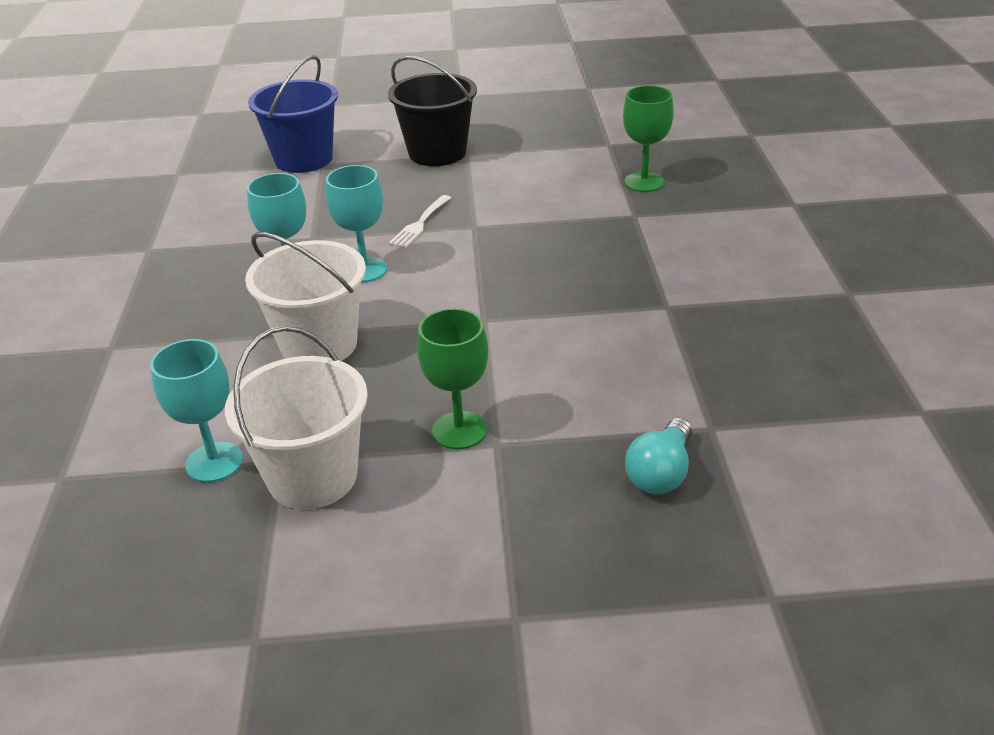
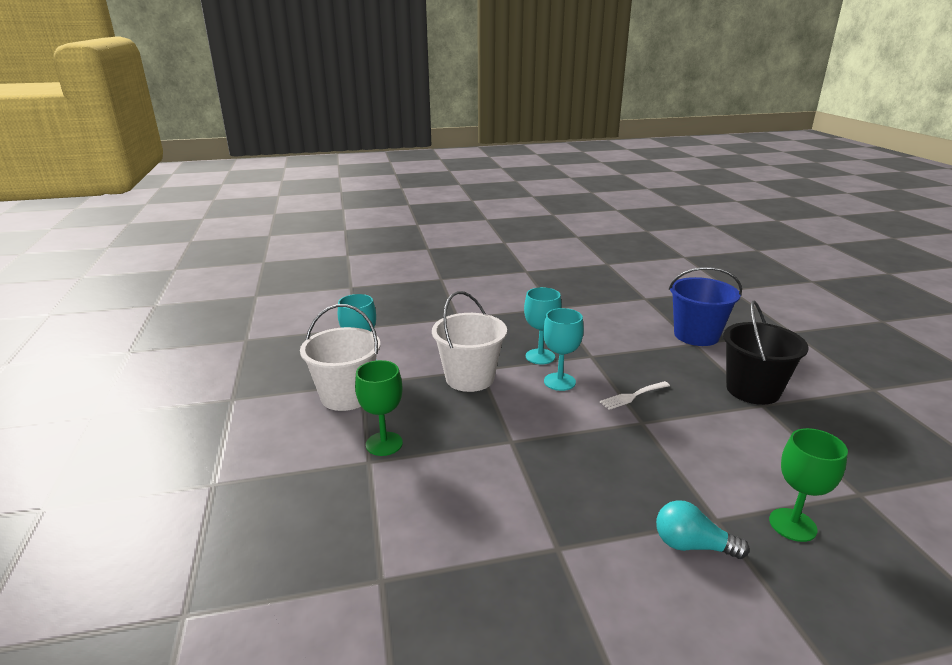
camera: 80 degrees right, 10 degrees down
white fork [389,195,451,248] -> white fork turned 45 degrees counterclockwise [600,381,670,410]
turquoise light bulb [625,418,692,494] -> turquoise light bulb moved to [656,500,750,559]

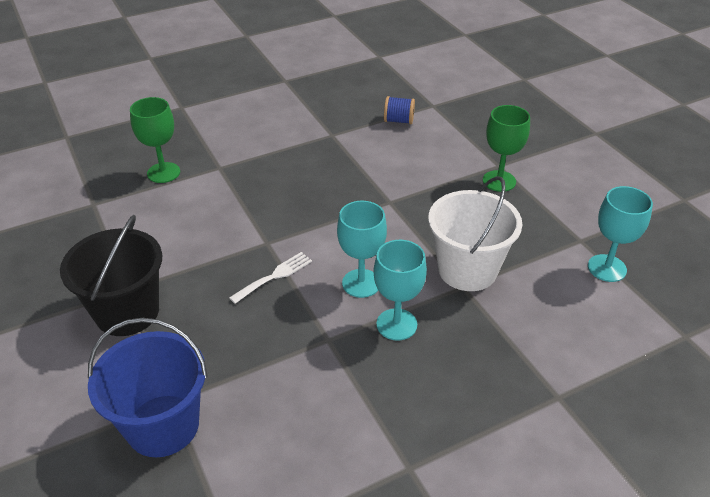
camera: 165 degrees right, 15 degrees up
white bucket [300,304,380,411] -> none
turquoise light bulb [656,500,750,559] -> none
none -> blue spool [384,96,415,124]

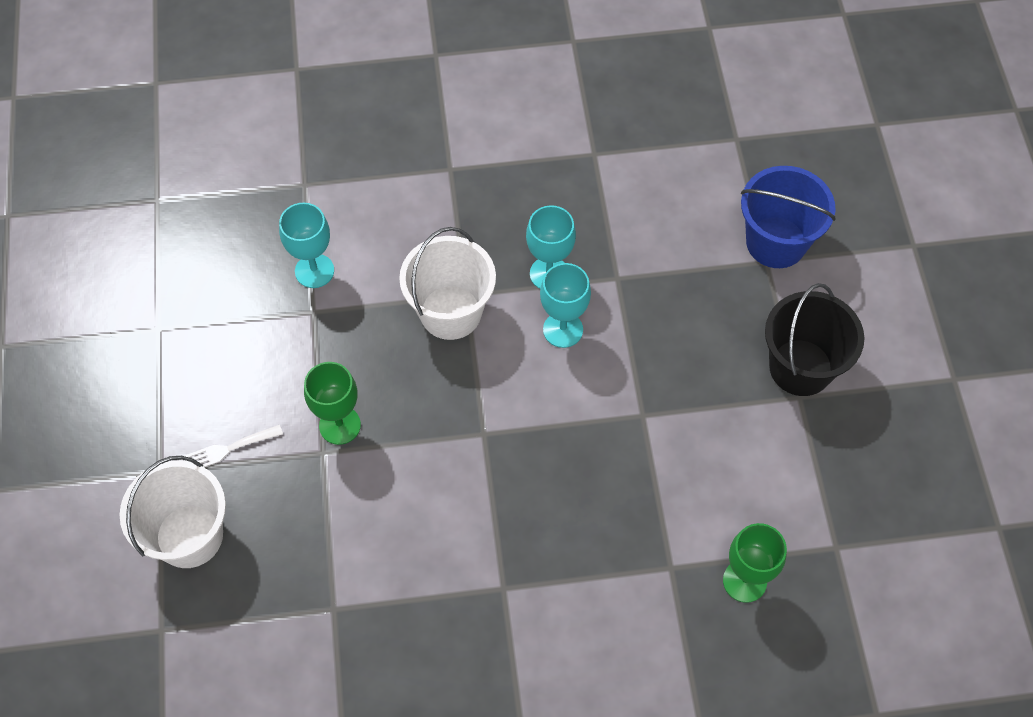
camera: 160 degrees left, 20 degrees up
white fork [229,252,312,304] -> white fork moved to [185,425,283,467]
blue spool [384,96,415,124] -> none
none -> white bucket [120,456,226,568]

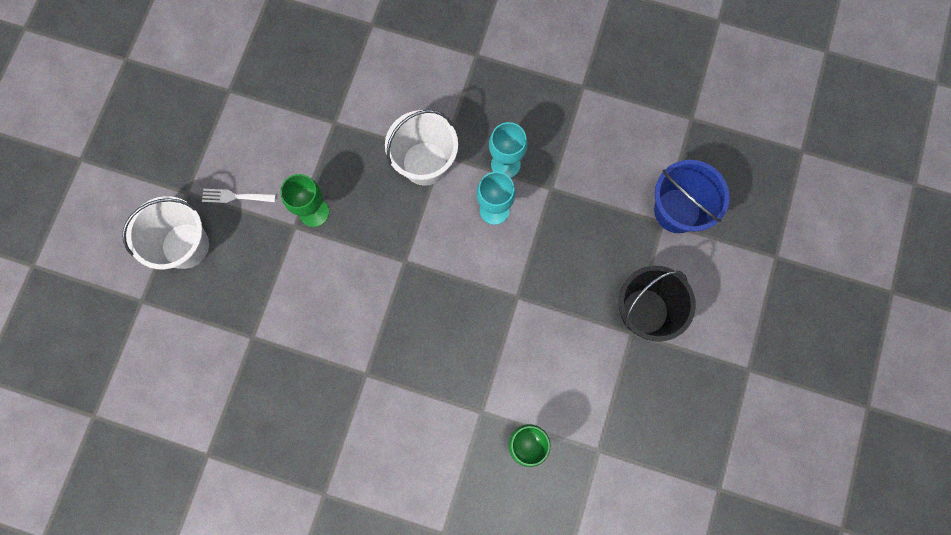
camera: 25 degrees right, 15 degrees up
turquoise goblet [279,203,334,288] -> none

